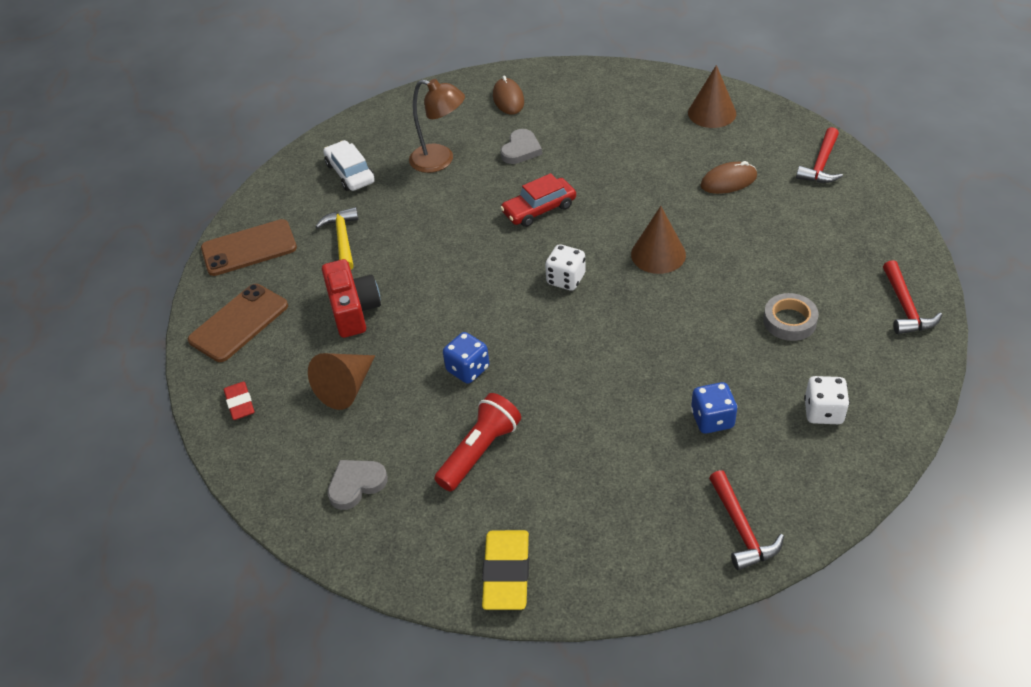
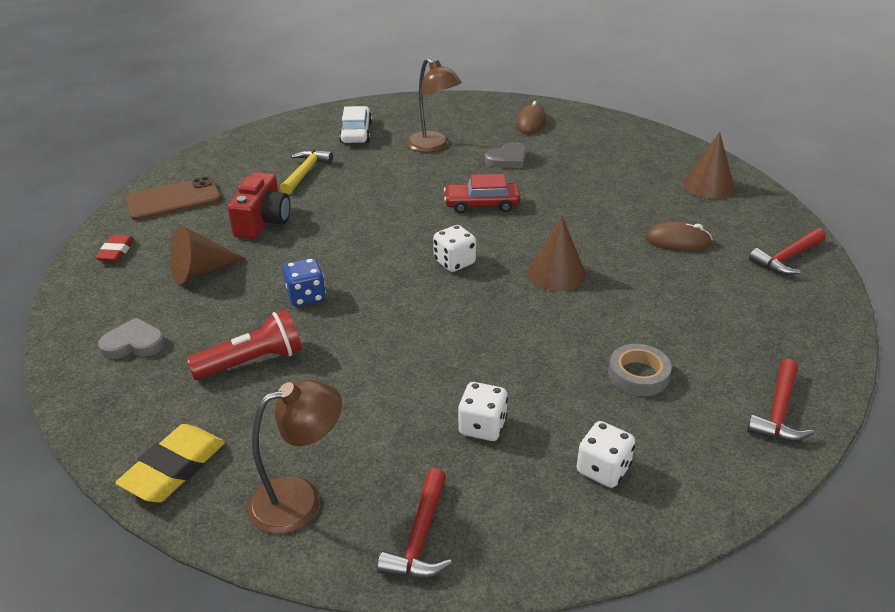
camera: 25 degrees right, 10 degrees down
brown phone [201,219,297,276] -> none
blue dice [691,382,737,434] -> white dice [458,382,508,441]
none -> brown lamp [248,379,342,534]

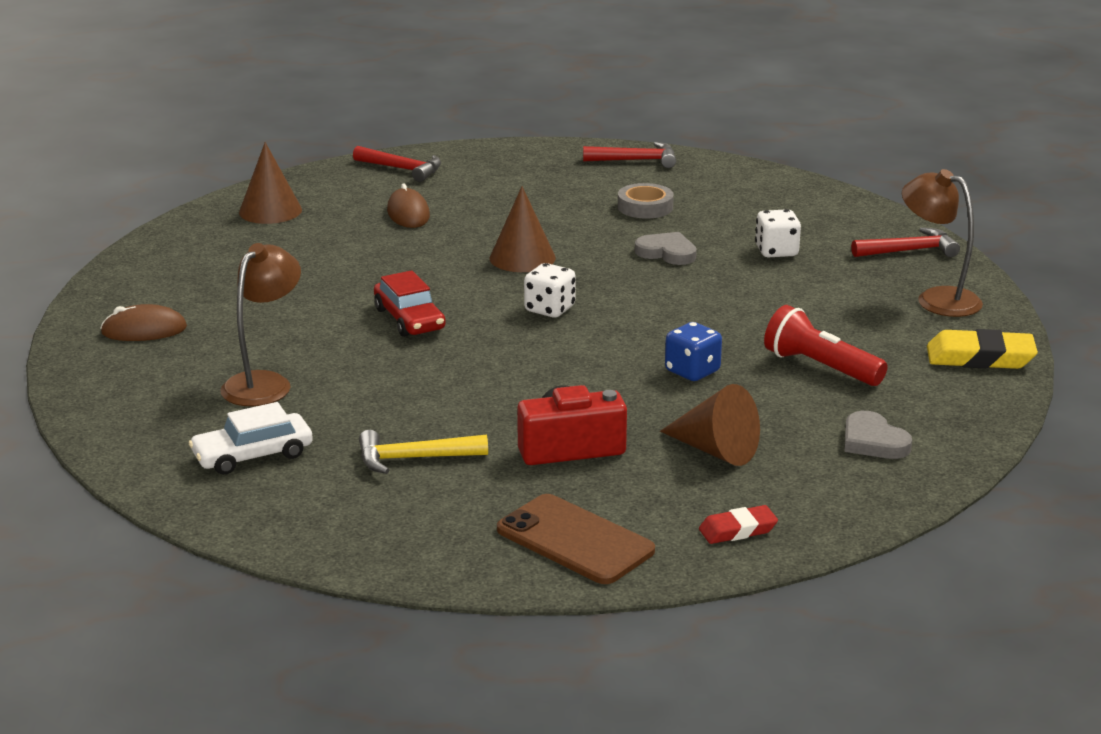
camera: 115 degrees left, 10 degrees down
grey heart [485,142,526,168] -> grey heart moved to [635,232,697,265]
white dice [577,421,635,488] -> none

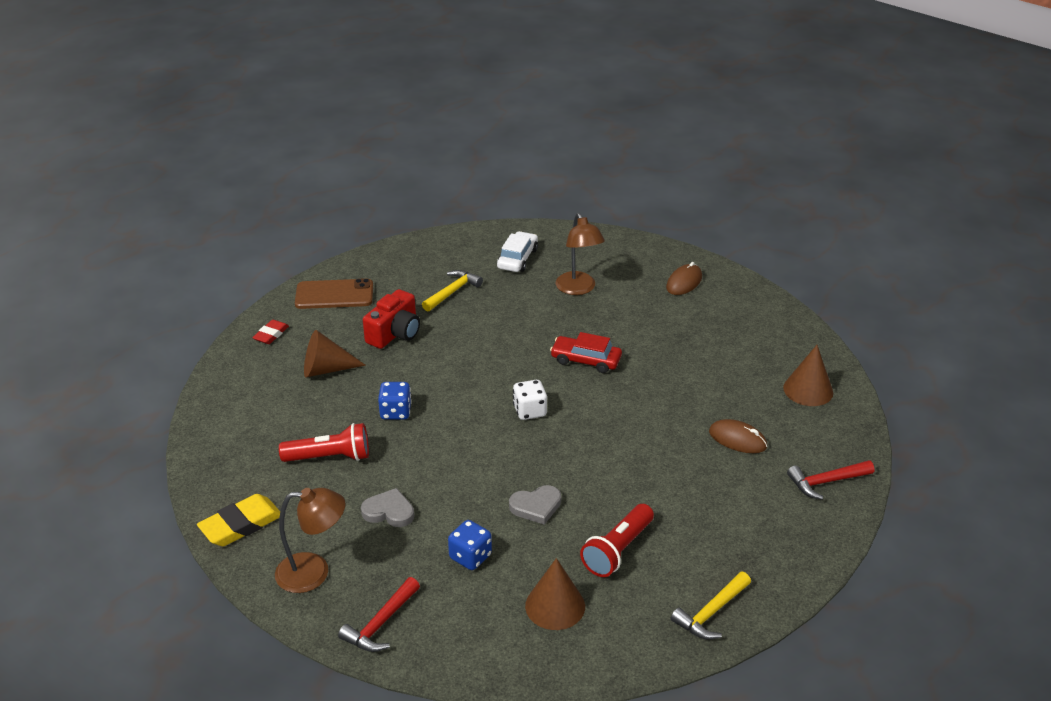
camera: 135 degrees right, 10 degrees up
brown cone [490,186,556,272] -> brown cone moved to [525,558,585,630]
red hammer [583,142,676,168] -> yellow hammer [671,572,751,639]
grey tape [618,183,674,219] -> red flashlight [580,504,654,577]
white dice [755,209,801,257] -> blue dice [448,520,492,570]
grey heart [844,411,912,459] -> grey heart moved to [361,488,414,527]

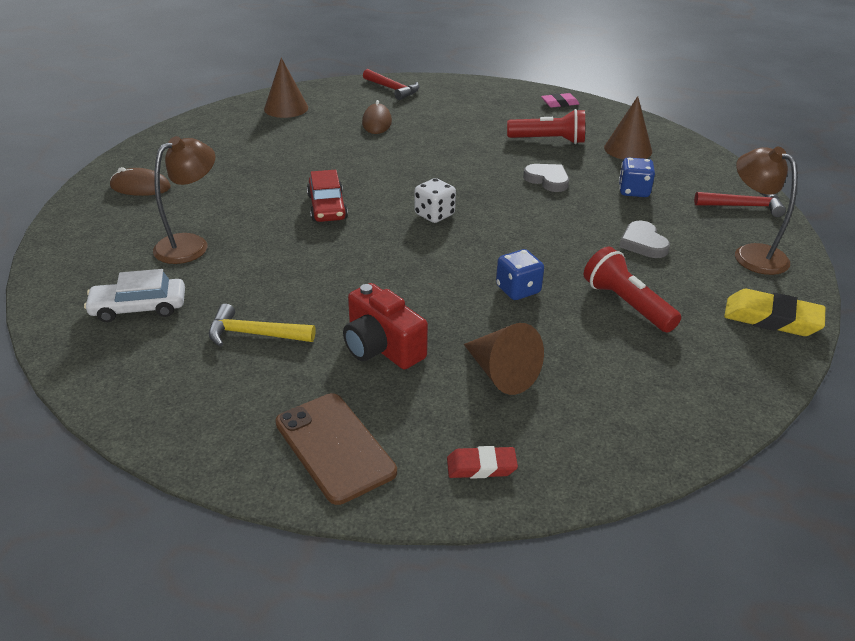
camera: 120 degrees left, 0 degrees up
red camera [363,289,420,349] -> red camera turned 135 degrees counterclockwise [343,283,428,369]
yellow hammer [671,572,751,639] -> pink eraser [541,93,579,107]

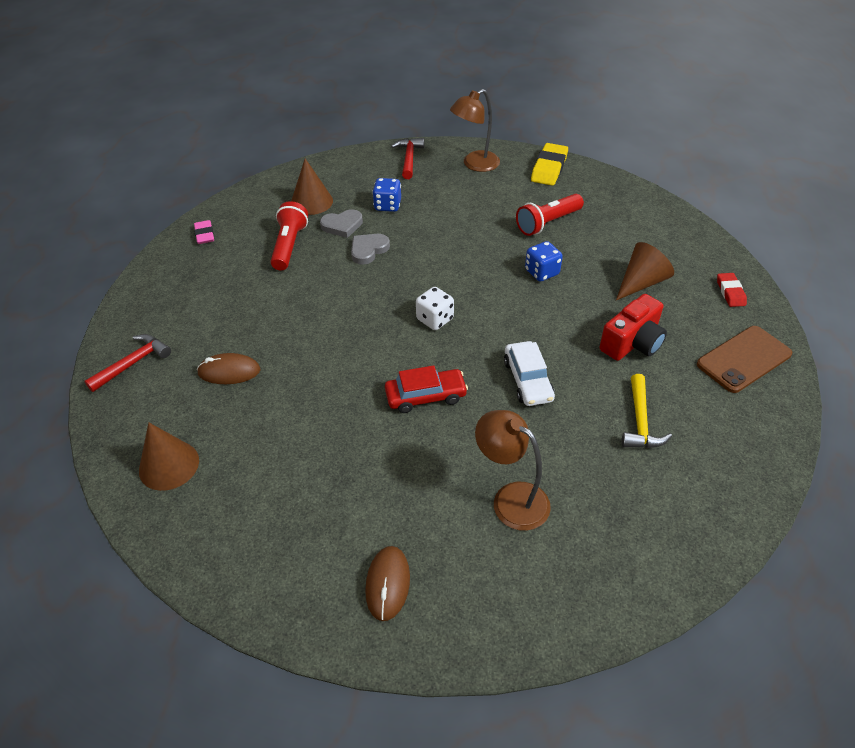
camera: 90 degrees left, 10 degrees up
white car [84,269,185,322] -> white car moved to [504,341,555,406]
grey heart [619,221,670,258] -> grey heart moved to [320,209,363,238]

